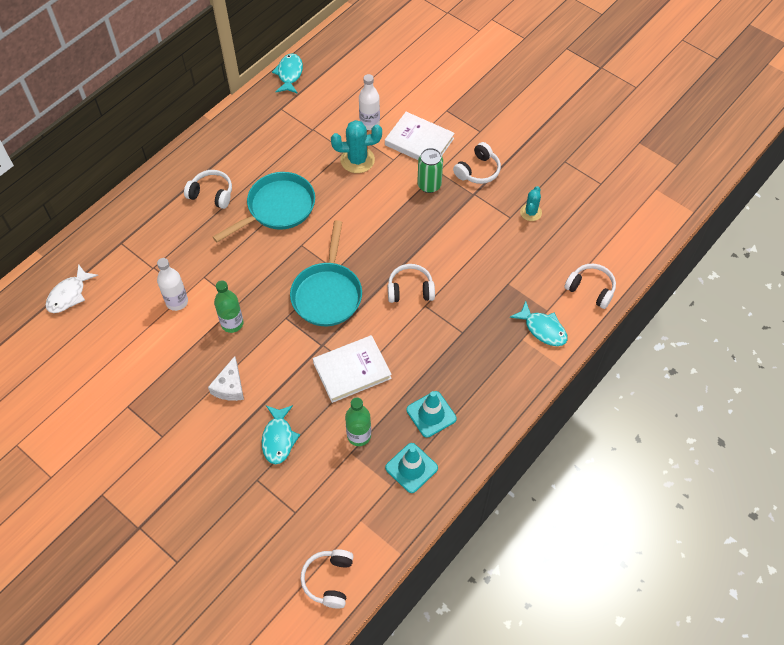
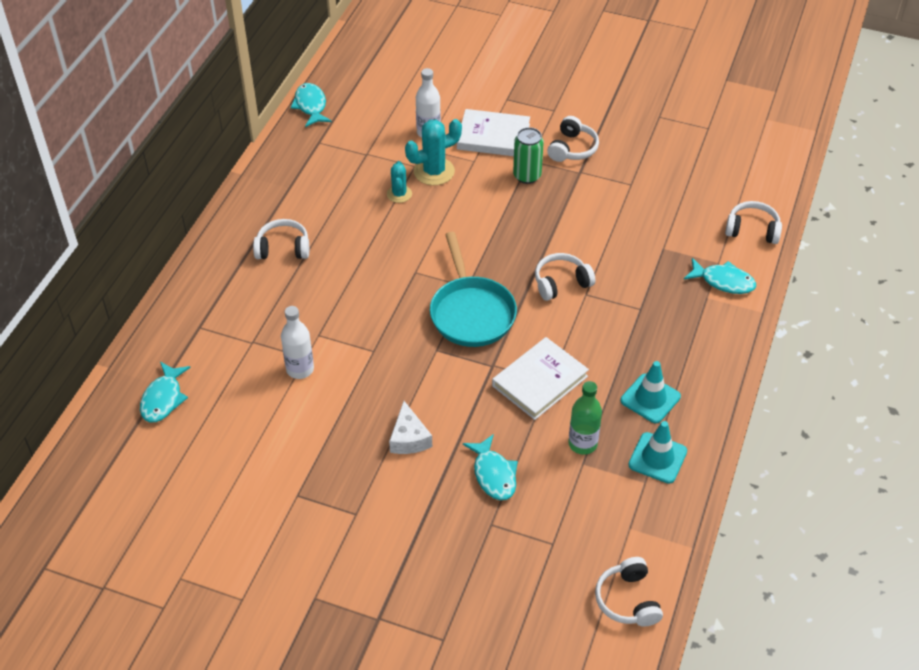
camera: 20 degrees left, 10 degrees down
white fish [46,264,98,313] -> turquoise fish [140,362,191,422]
turquoise pan [213,172,315,242] -> none
green bottle [214,280,244,333] -> none
turquoise cactus [520,186,542,221] -> turquoise cactus moved to [387,161,412,203]

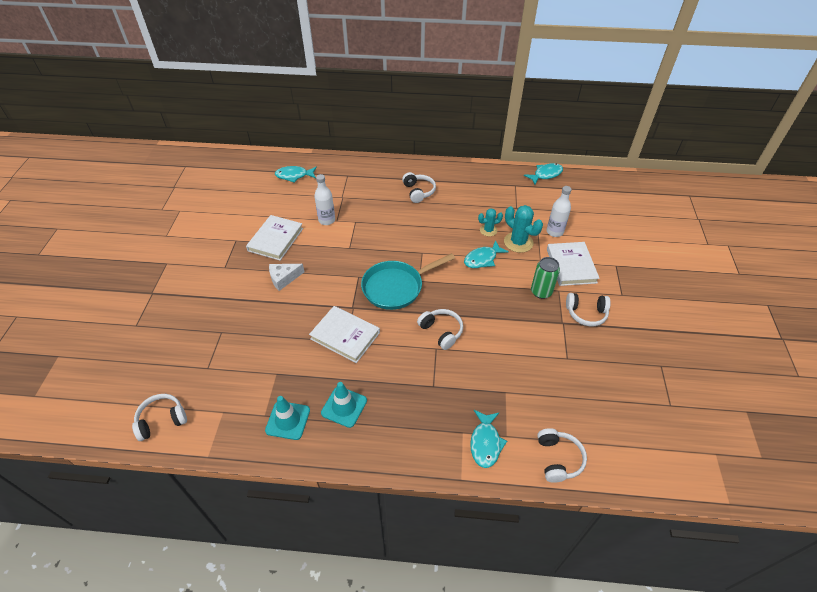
camera: 75 degrees right, 0 degrees up
turquoise fish [463,434,518,500] -> turquoise fish moved to [464,240,509,268]
green bottle [568,381,602,455] -> none
none -> white book [246,215,303,261]

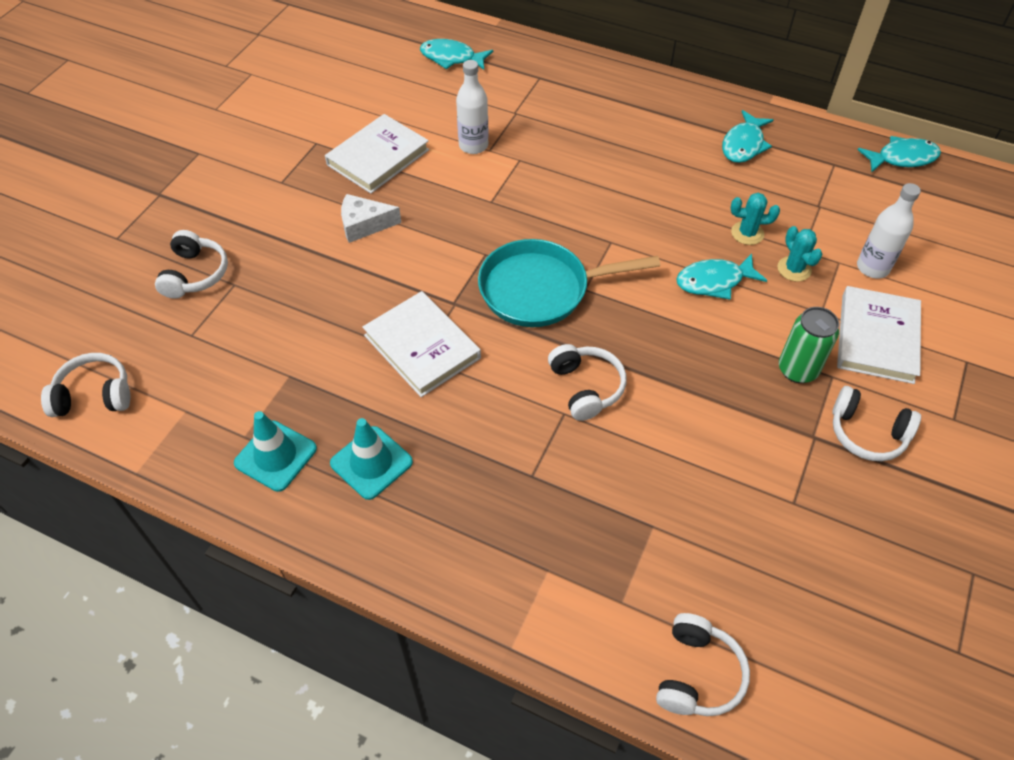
camera: 20 degrees right, 5 degrees up
white headphones [402,172,436,203] -> white headphones moved to [155,230,228,299]
turquoise fish [470,410,507,468] -> turquoise fish moved to [722,110,773,163]
turquoise cactus [504,205,543,253] -> turquoise cactus [777,226,823,282], size x0.61

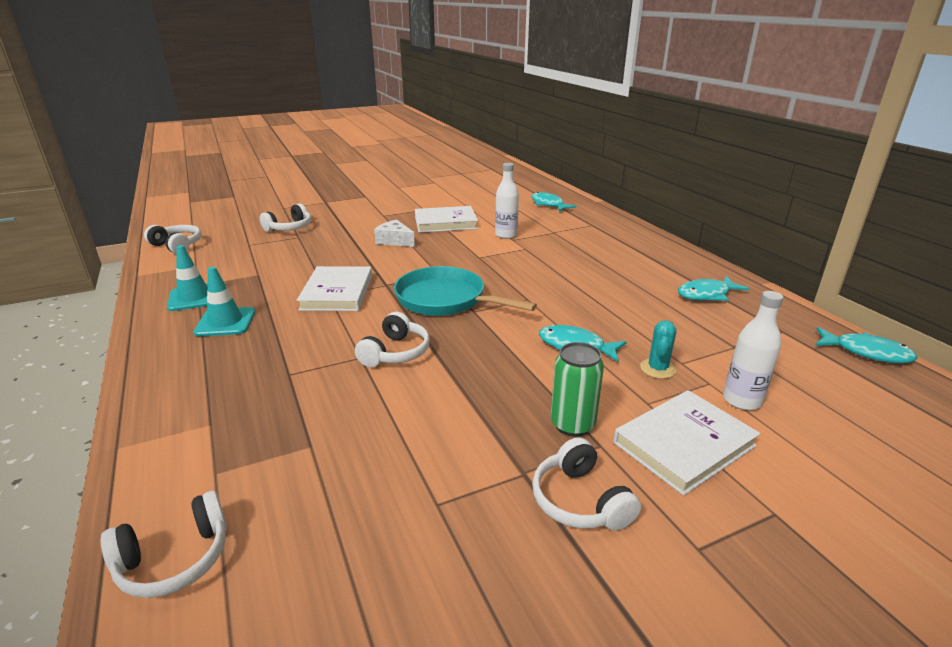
camera: 40 degrees right, 25 degrees down
turquoise cactus [731,193,780,245] -> none

